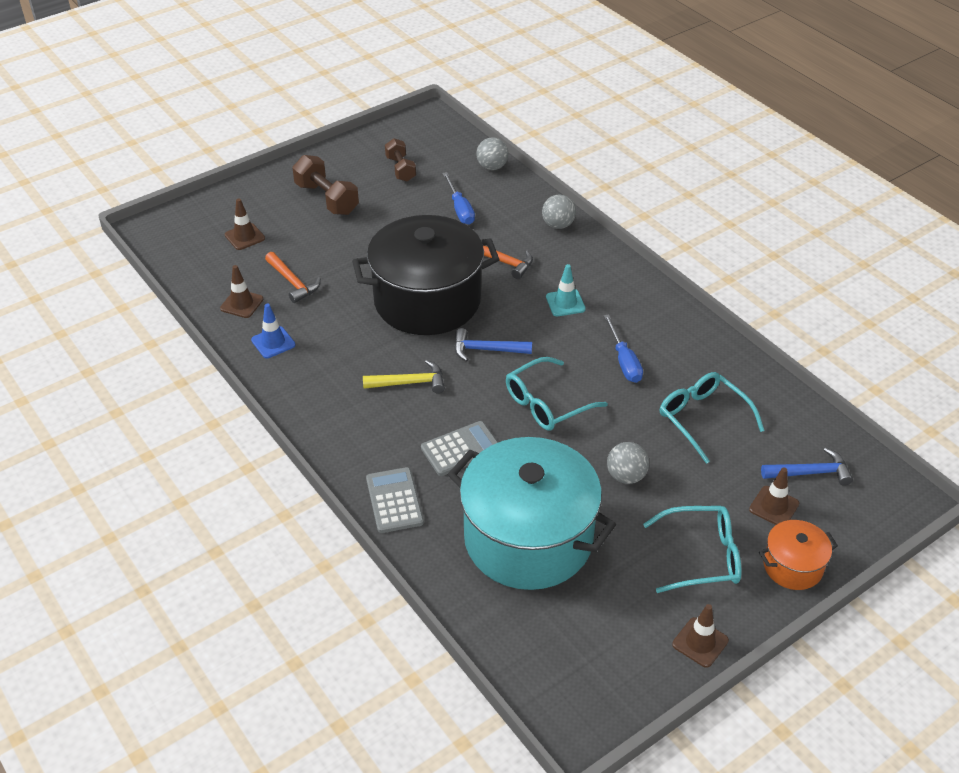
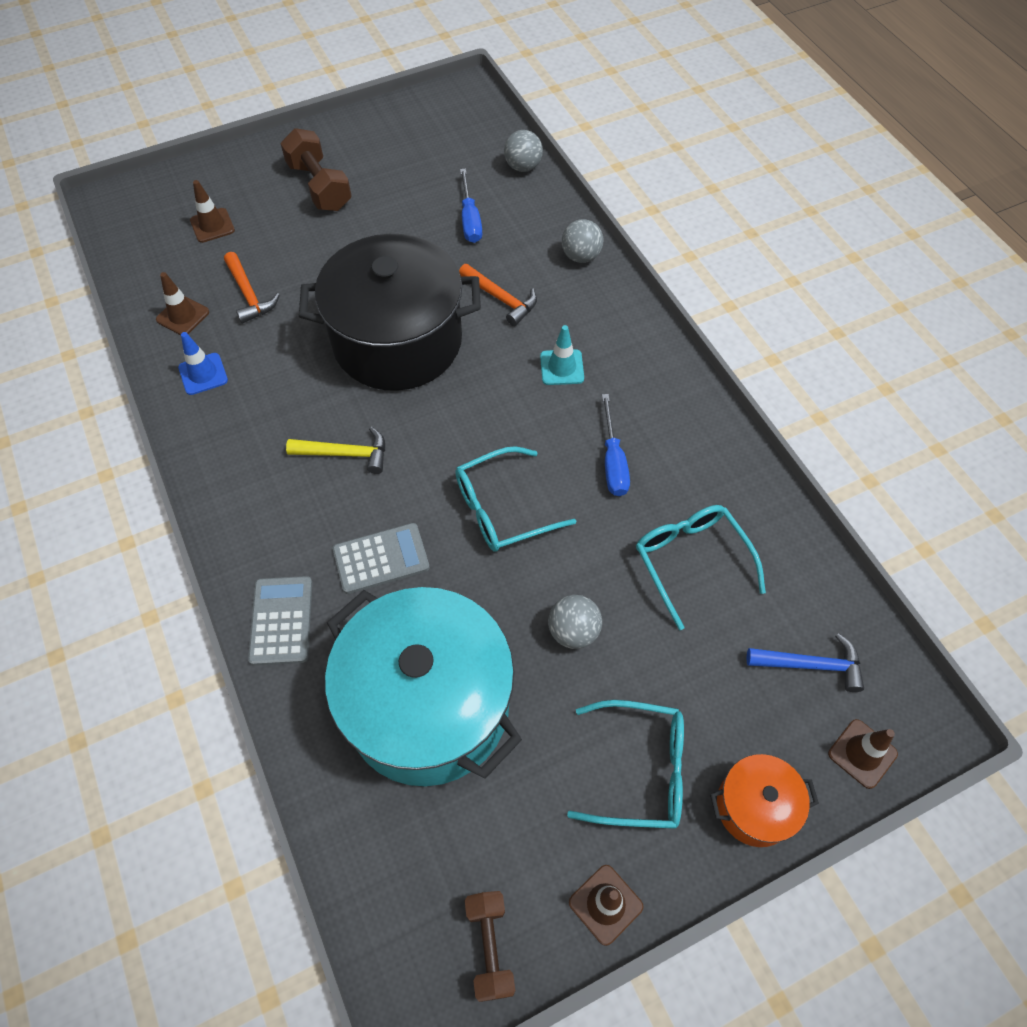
camera: 10 degrees right, 15 degrees up
brown dumbbell [385,138,416,182] -> brown dumbbell moved to [465,891,515,1002]
blue hammer [454,328,532,362] -> none
brown traffic cone [749,467,799,525] -> brown traffic cone moved to [828,719,898,789]

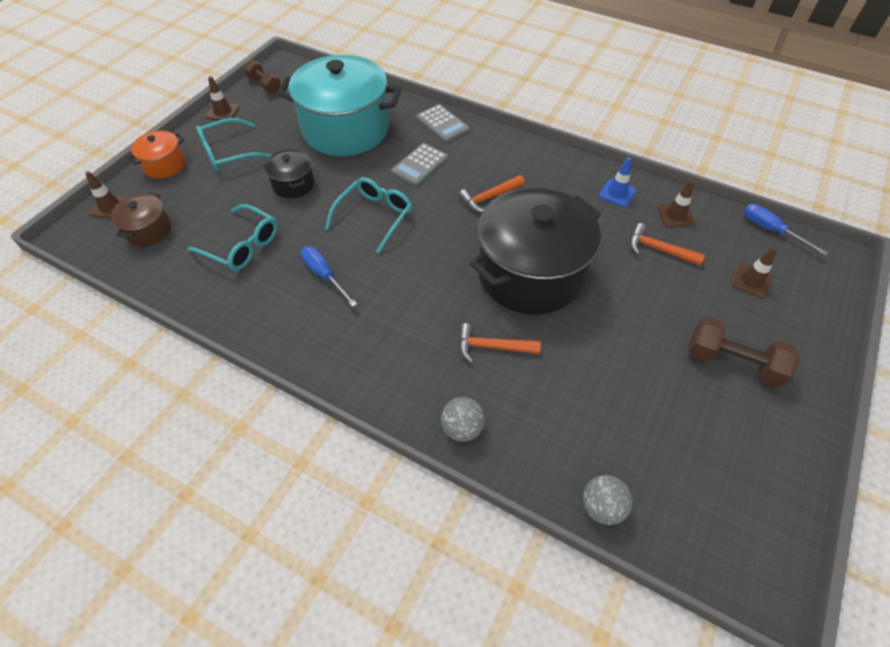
camera: 145 degrees right, 5 degrees down
yellow hammer [286,427,385,474] -> orange hammer [458,175,525,213]
blue screwdriver [460,169,482,243] -> blue screwdriver moved to [744,204,828,256]
turquoise traffic cone [540,325,584,385] -> none
grey ball [548,595,602,649] -> black pot [265,149,315,198]
blue hammer [747,633,864,692] -> brown pot [111,193,171,247]

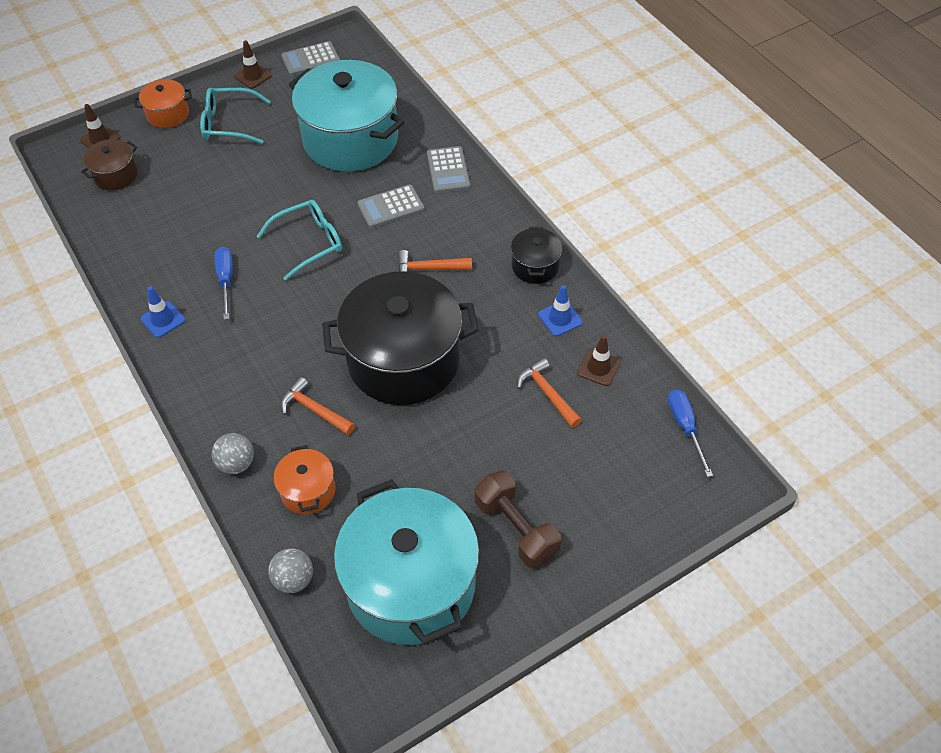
camera: 30 degrees right, 0 degrees up
turquoise glasses [187,204,278,271] -> none
brown dumbbell [244,60,281,94] -> grey calculator [281,41,340,76]
black pot [265,149,315,198] -> black pot moved to [511,227,562,284]
brown traffic cone [732,247,778,298] -> none
none -> blue traffic cone [140,286,185,338]
none -> orange pot [274,445,336,515]
none -> turquoise pot [334,479,479,645]

